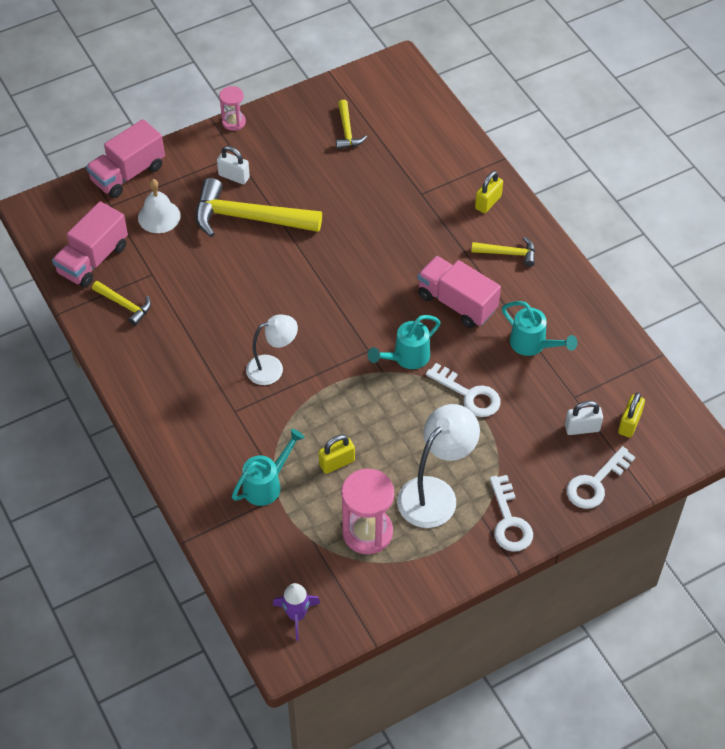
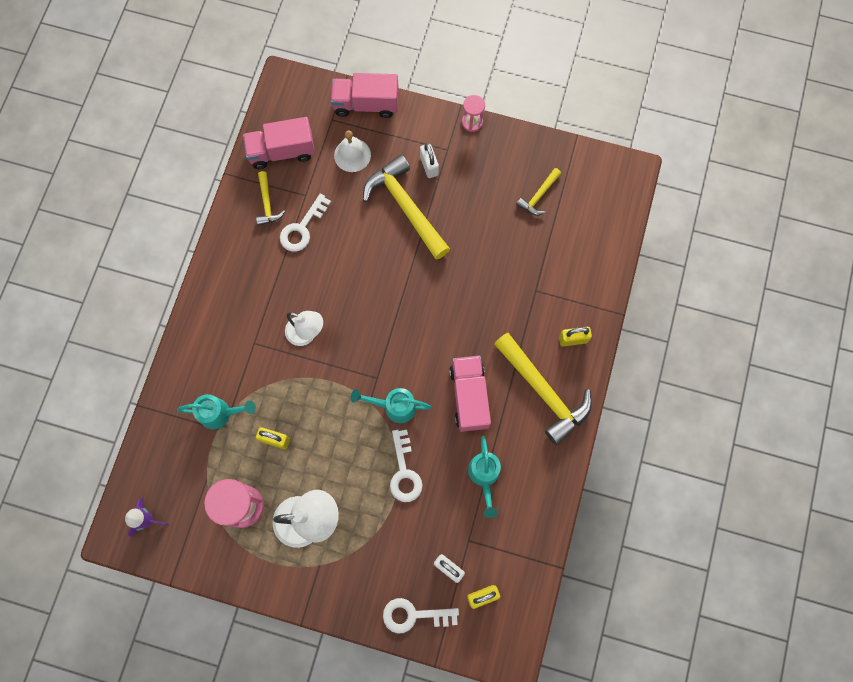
camera: 45 degrees right, 20 degrees up
yellow hammer [472,237,535,267] -> yellow hammer [494,332,592,445], size x2.02
white key [490,475,533,552] -> white key moved to [280,193,331,252]

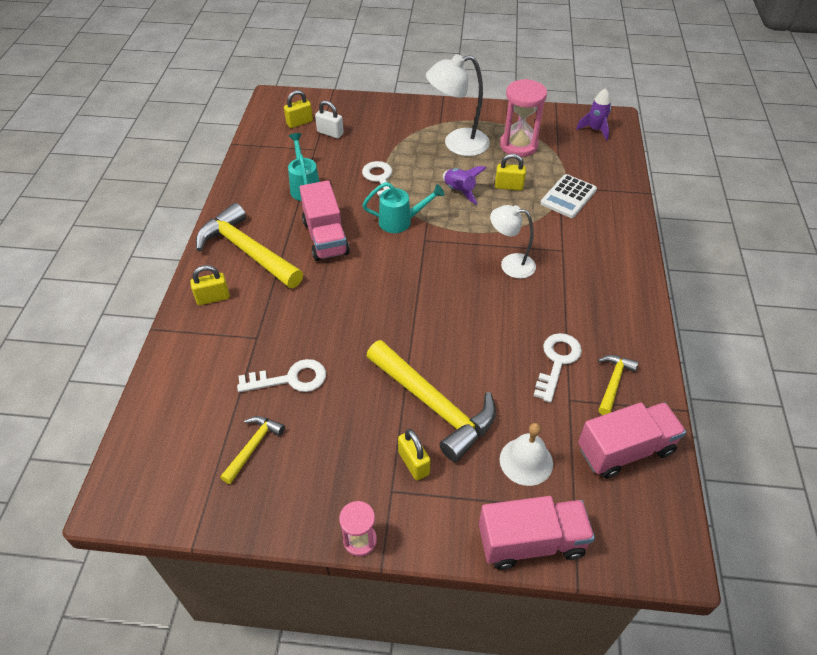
camera: 170 degrees right, 25 degrees down
turquoise watering can [177,394,256,429] -> white calculator [540,174,597,218]
yellow hammer [256,171,285,226] -> yellow hammer turned 45 degrees clockwise [598,355,639,415]
white key [383,598,459,633] -> white key moved to [237,359,326,392]
white padlock [420,143,439,178] -> yellow padlock [398,429,431,481]
none -> purple rocket [443,166,487,205]

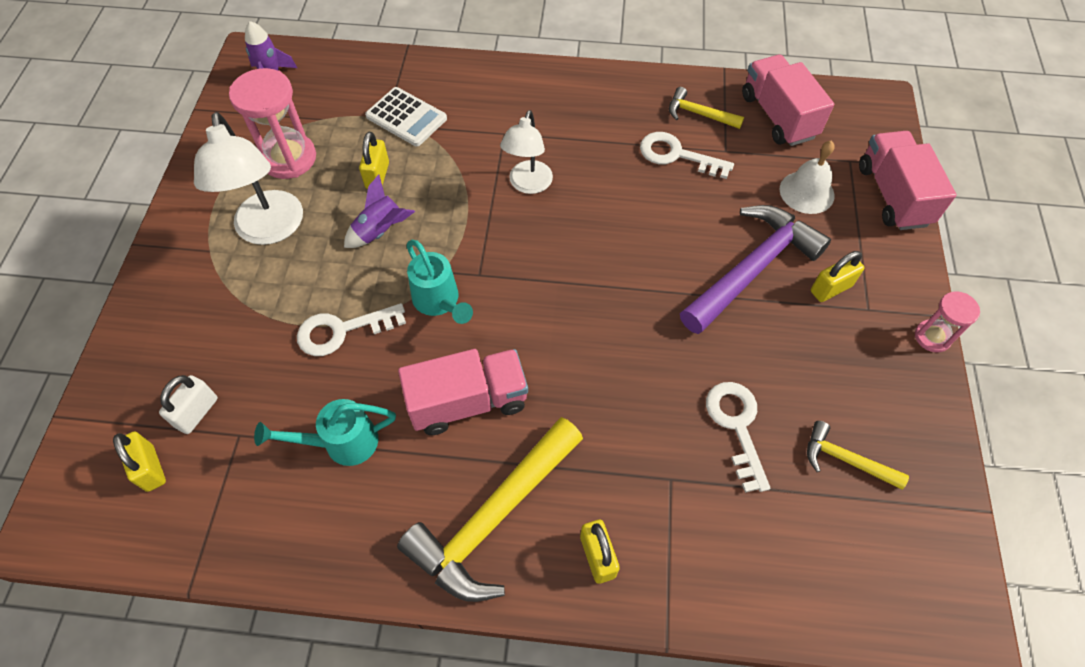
camera: 90 degrees left, 10 degrees up
turquoise watering can [362,182,445,233] -> turquoise watering can turned 150 degrees clockwise [407,240,473,324]
yellow hammer [366,340,496,462] -> purple hammer [680,205,831,334]

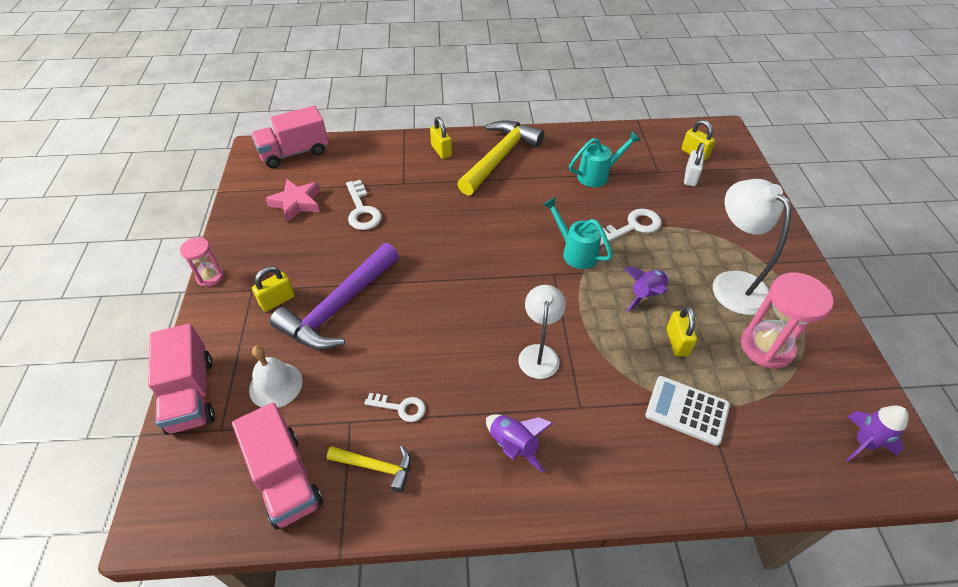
camera: 170 degrees right, 10 degrees down
pink truck [398,349,528,435] -> pink truck moved to [251,106,329,168]
white key [640,132,734,179] -> white key [364,393,426,422], size x0.64
yellow hammer [807,421,909,490] -> pink star [265,179,320,222]
none -> purple rocket [486,414,553,473]

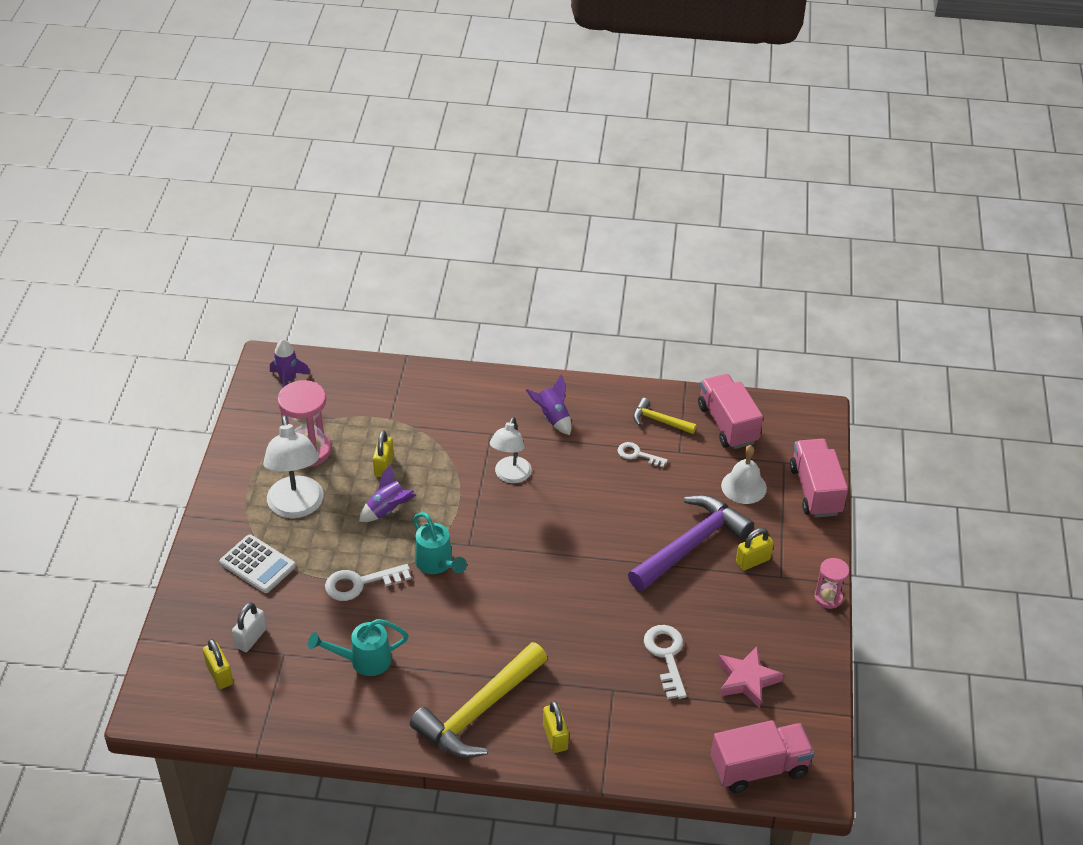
camera: 170 degrees left, 5 degrees down
white calculator [645,376,730,446] -> white calculator moved to [220,534,296,593]

